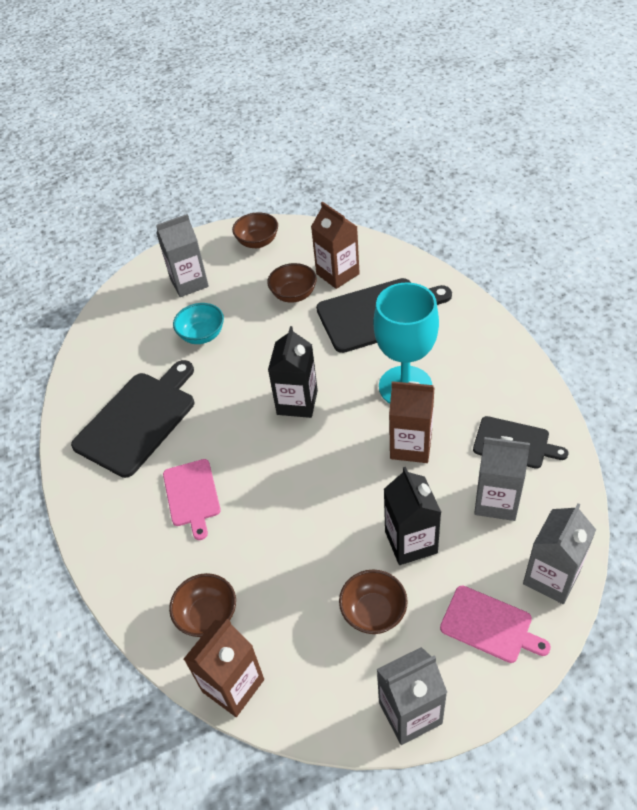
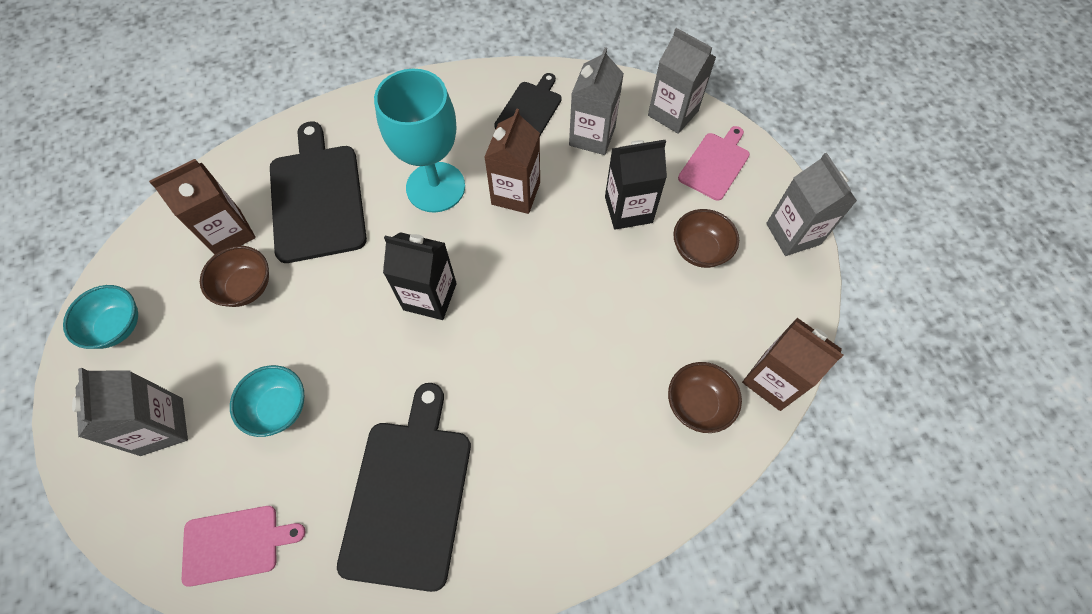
camera: 90 degrees left, 15 degrees up
black cutting board [71,360,194,478] -> black cutting board turned 60 degrees clockwise [337,383,471,592]
pink cutting board [163,459,221,540] -> pink cutting board moved to [182,506,305,586]
brown bowl [232,212,278,248] -> turquoise bowl [63,285,138,349]

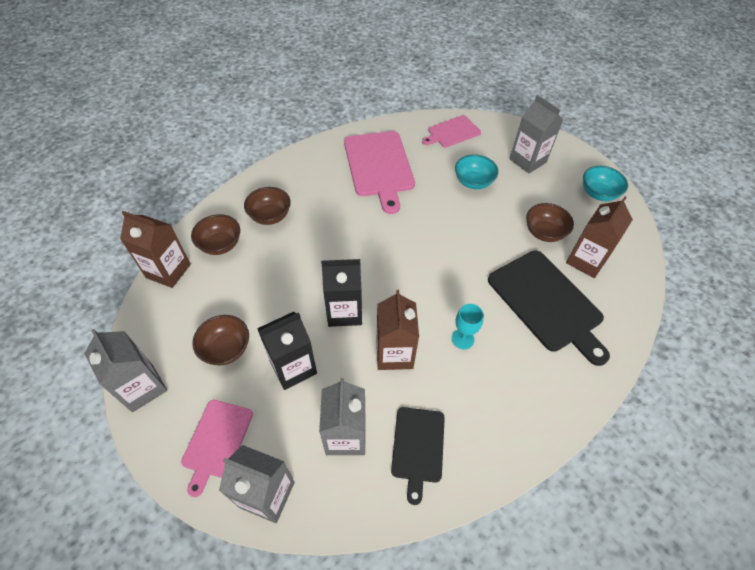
camera: 160 degrees right, 10 degrees down
black cutting board [337,383,471,592] -> pink cutting board [344,131,415,214]
turquoise goblet [374,69,465,213] -> turquoise goblet [452,304,484,349], size x0.44
black carton [383,232,457,320] -> black carton moved to [321,259,362,327]
none -> brown bowl [244,187,291,225]

